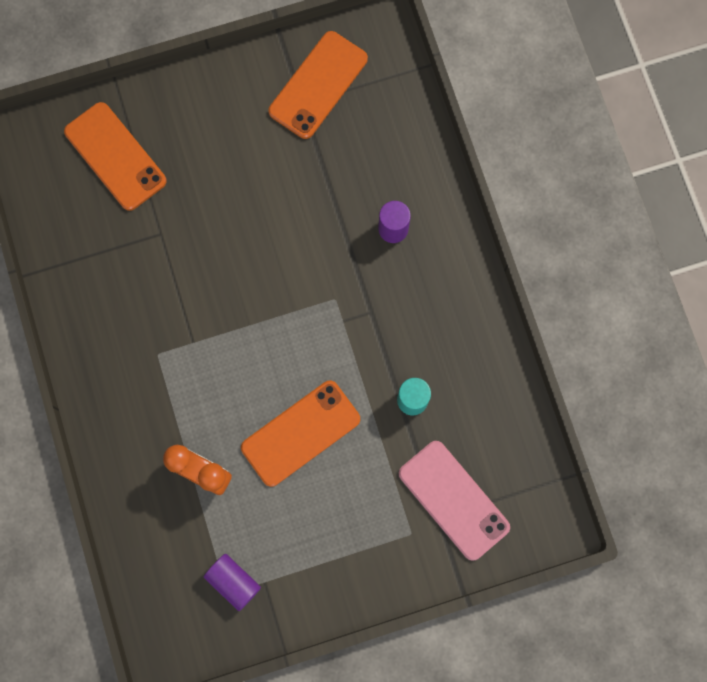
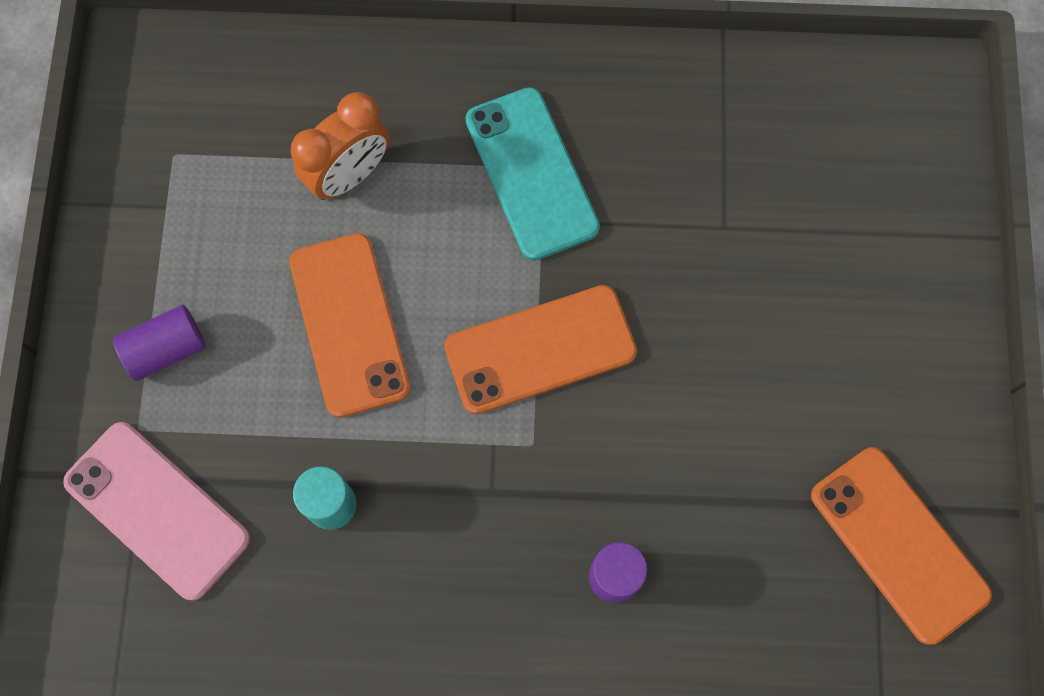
camera: 110 degrees right, 5 degrees down
orange phone [64,102,167,211] -> orange phone moved to [444,285,637,414]
purple cylinder [204,554,261,611] -> purple cylinder moved to [113,305,206,381]
pink phone [399,441,510,561] -> pink phone turned 60 degrees clockwise [63,422,250,601]
none -> turquoise phone [466,87,600,261]

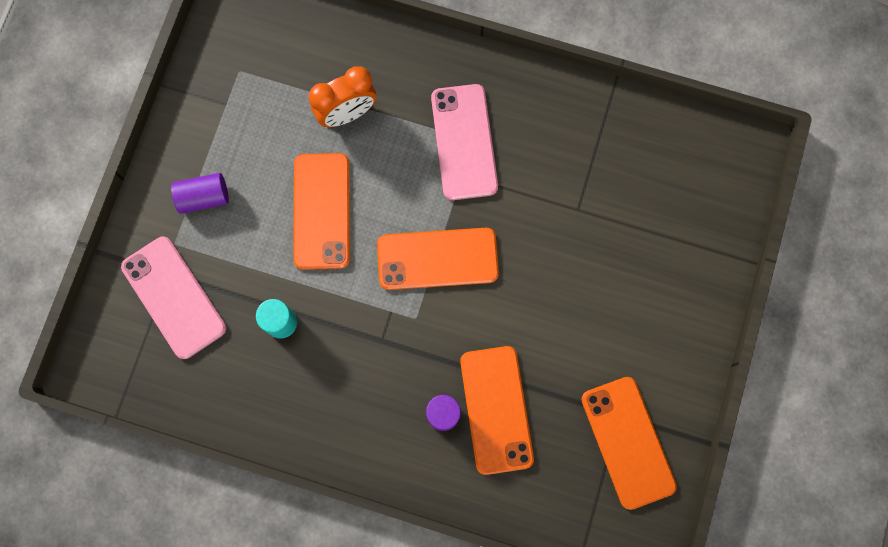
camera: 15 degrees right, 5 degrees up
turquoise phone [466,87,600,261] -> pink phone [431,84,498,200]
none -> orange phone [460,346,534,475]

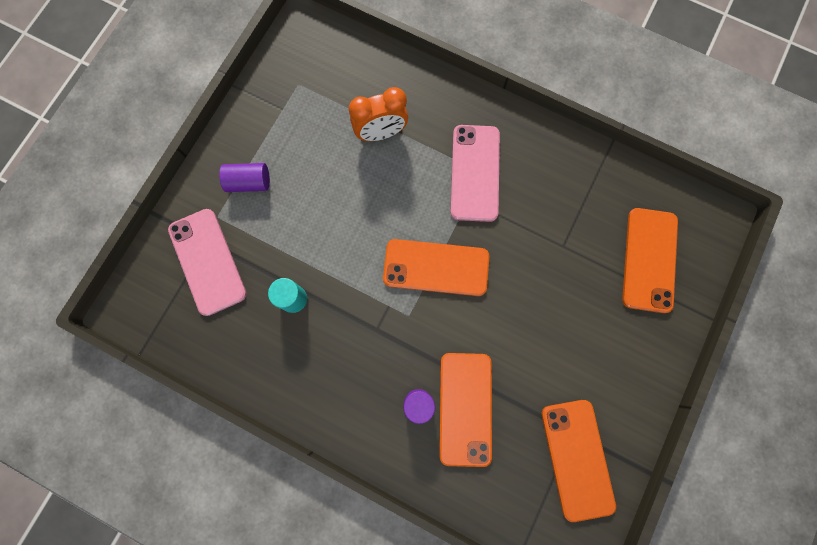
camera: 10 degrees right, 0 degrees up
orange phone [293,153,350,270] -> orange phone moved to [622,208,678,313]

